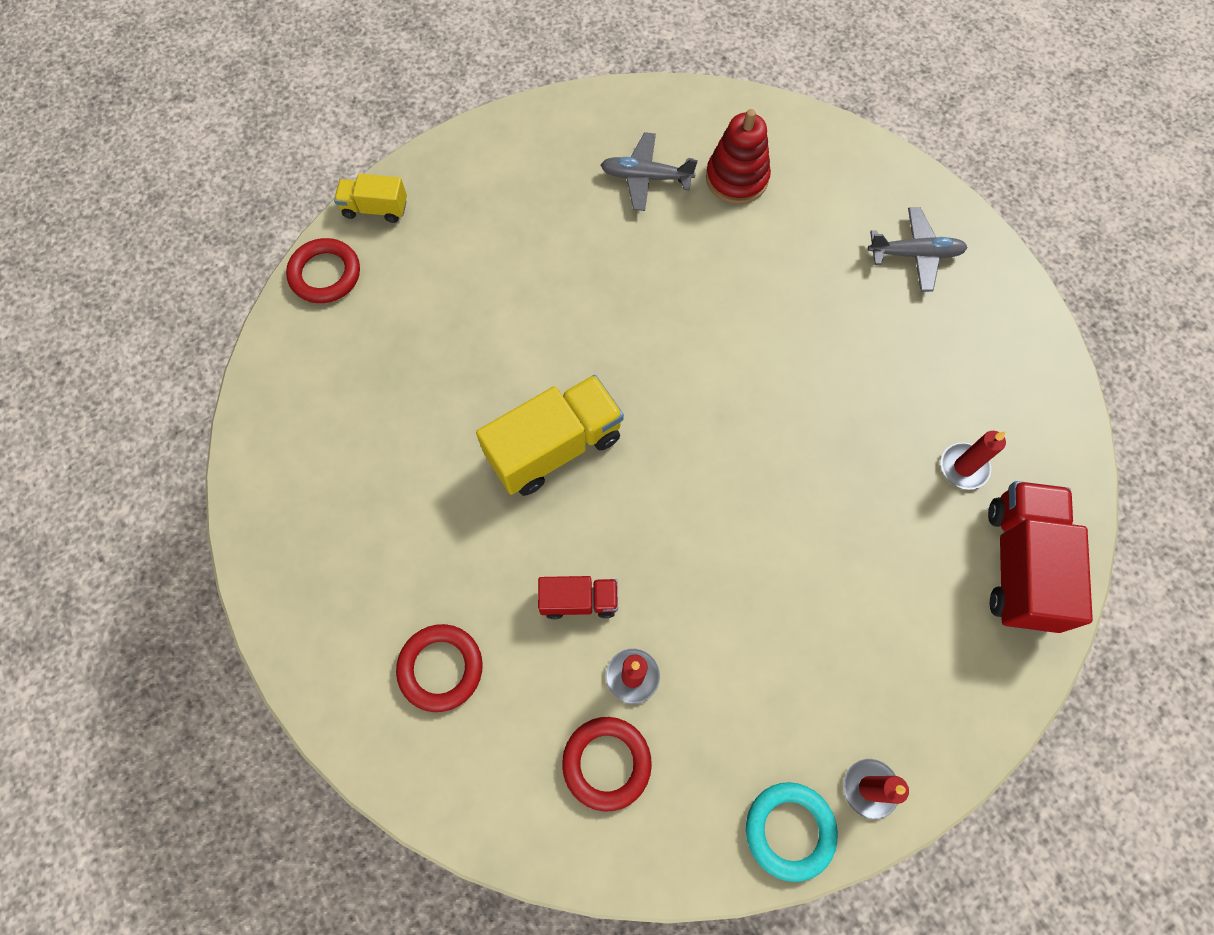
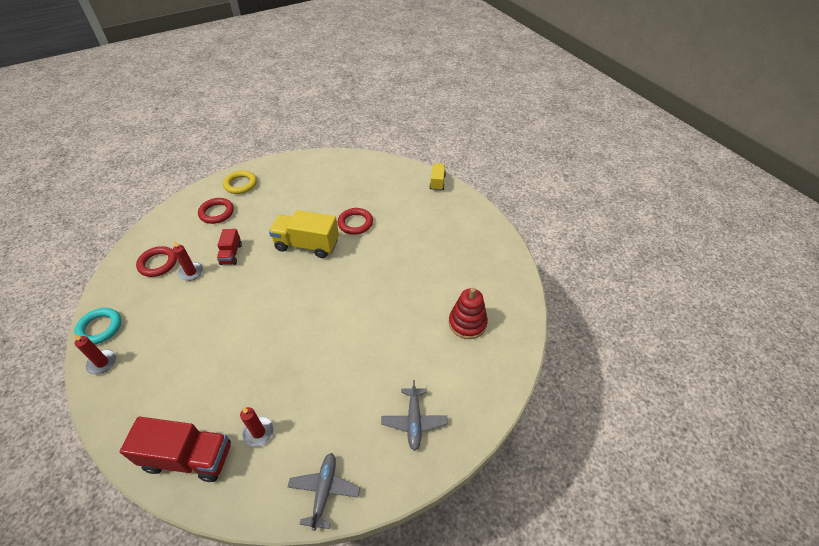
camera: 90 degrees right, 20 degrees down
red ring [286,238,360,303] -> red ring moved to [338,208,373,235]
yellow truck [476,375,624,496] -> yellow truck turned 135 degrees clockwise [269,210,339,258]
grey plane [601,132,698,211] -> grey plane moved to [288,453,360,531]
none -> yellow ring [223,170,257,194]

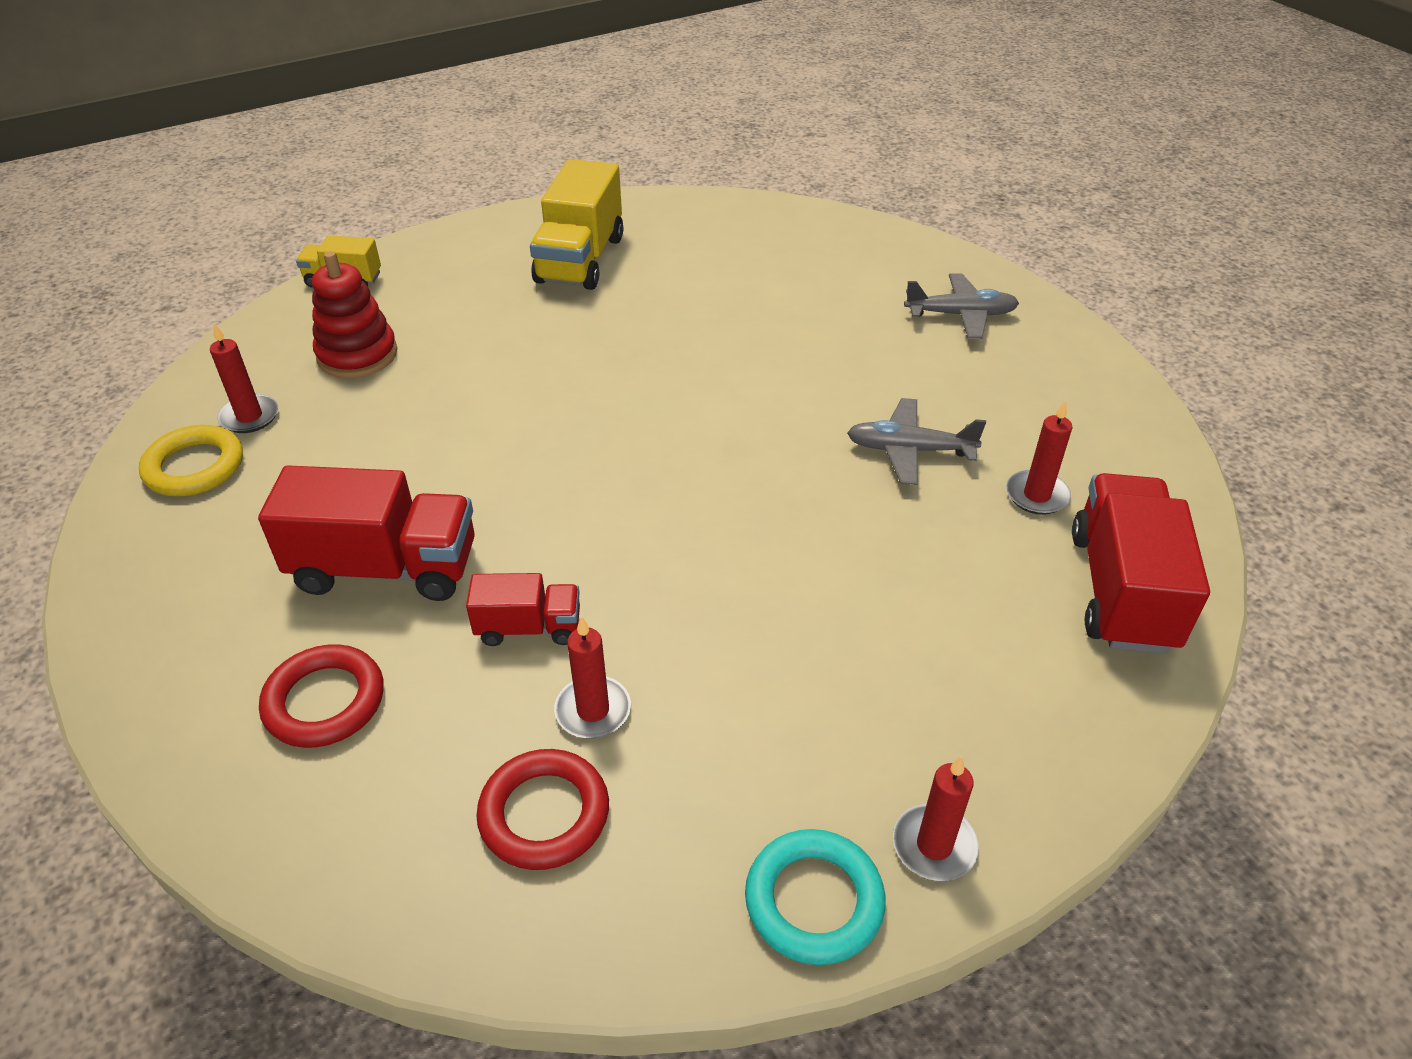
camera: 90 degrees left, 5 degrees down
yellow ring [223,170,257,194] -> yellow ring moved to [139,425,243,496]
yellow truck [269,210,339,258] -> yellow truck moved to [530,159,623,290]
grey plane [288,453,360,531] -> grey plane moved to [847,398,986,485]
red ring [338,208,373,235] -> none
red stacking toy [449,288,488,339] -> red stacking toy moved to [312,251,397,378]
none -> red candle [210,323,279,433]
none -> red truck [258,465,475,601]

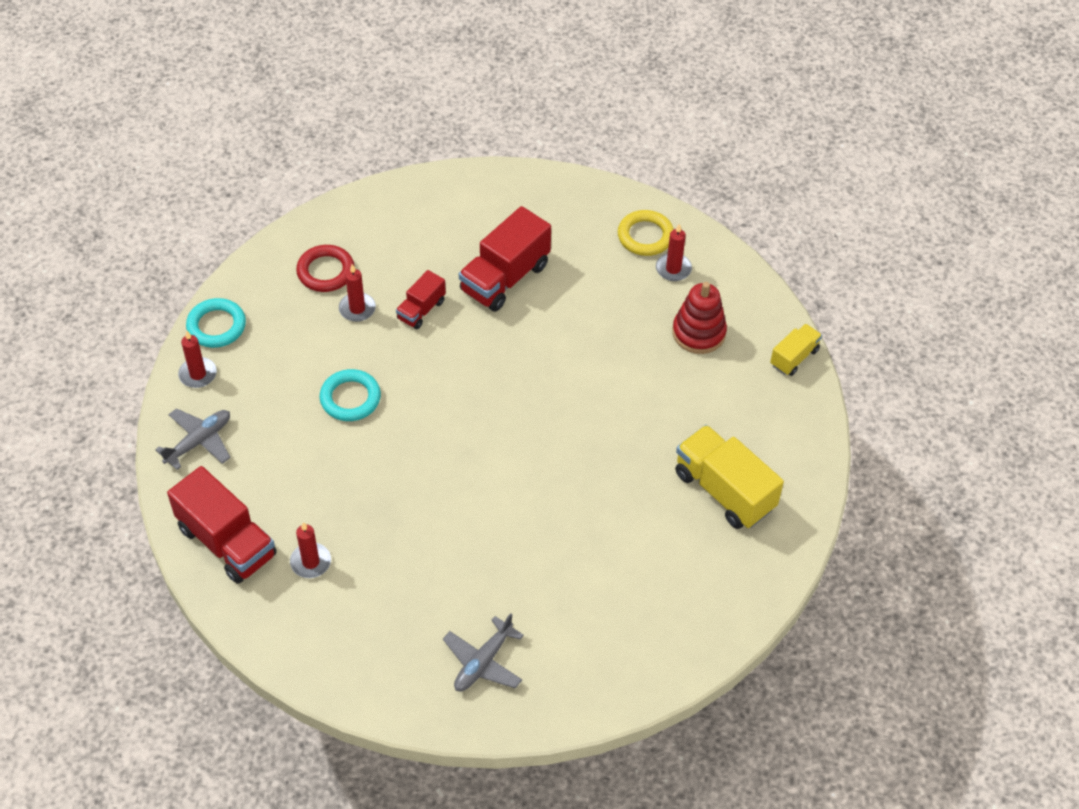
camera: 125 degrees right, 10 degrees up
red ring [259,644,384,748] -> none
grey plane [847,398,986,485] -> grey plane moved to [155,408,231,470]
none -> turquoise ring [320,369,381,421]

